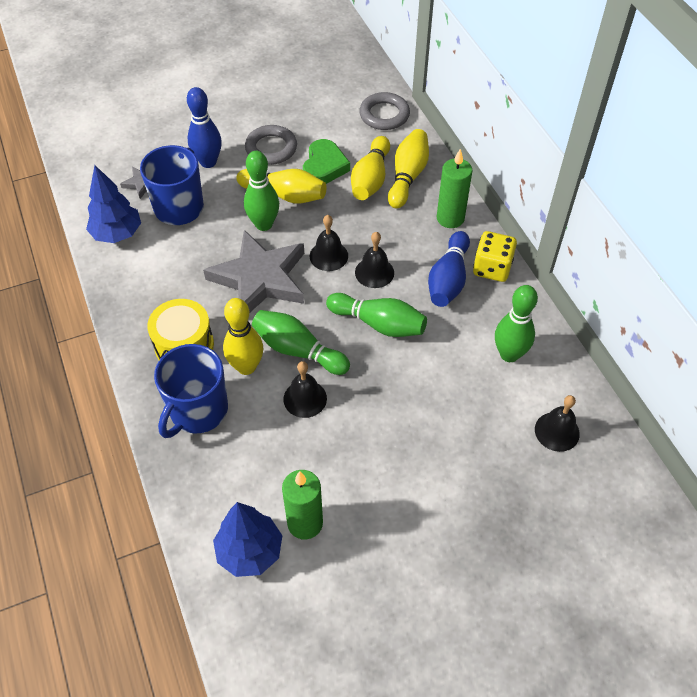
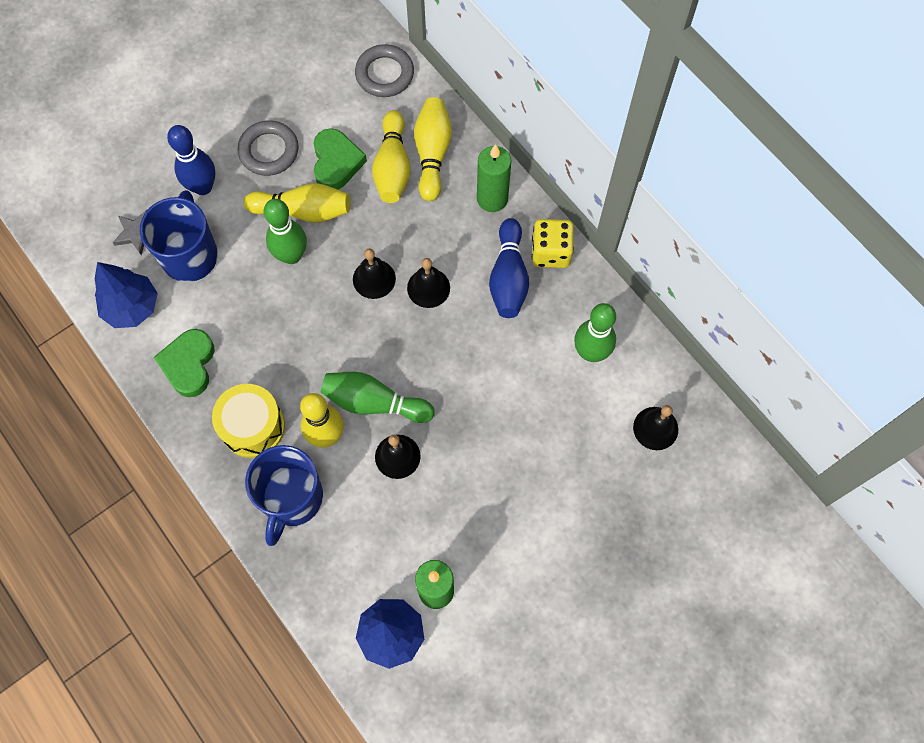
camera: 15 degrees left, 15 degrees up
grey star [203,230,304,313] -> none
green bowling pin [326,293,427,337] -> none
none -> green heart [154,329,215,397]

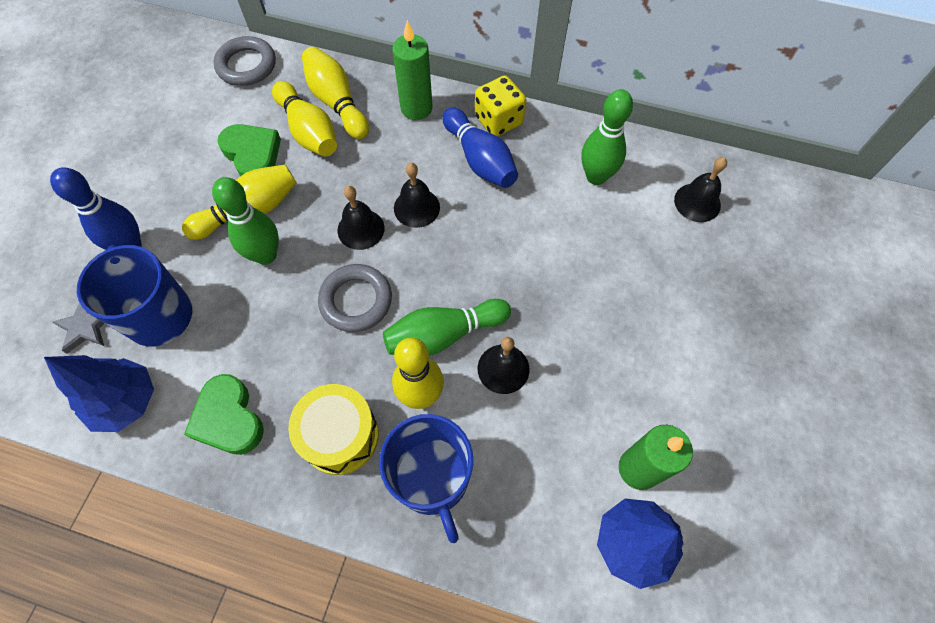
camera: 35 degrees left, 5 degrees down
grey ring [237,120,299,176] -> grey ring moved to [318,264,392,332]

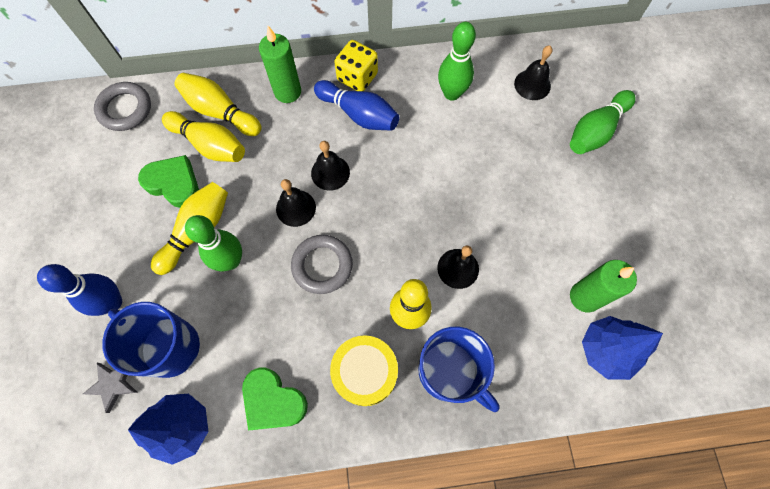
camera: 25 degrees left, 5 degrees up
green bowling pin [383,299,511,356] -> green bowling pin moved to [570,90,636,154]

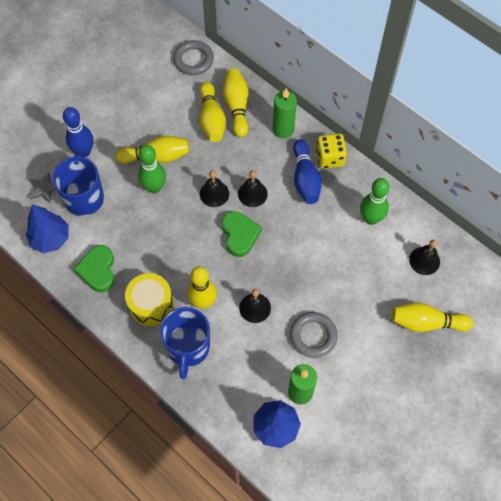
camera: 50 degrees right, 5 degrees down
green heart [138,155,199,208] -> green heart moved to [222,211,262,257]
grey ring [291,235,353,294] -> grey ring moved to [290,312,338,358]
green bowling pin [570,90,636,154] -> yellow bowling pin [392,302,473,332]

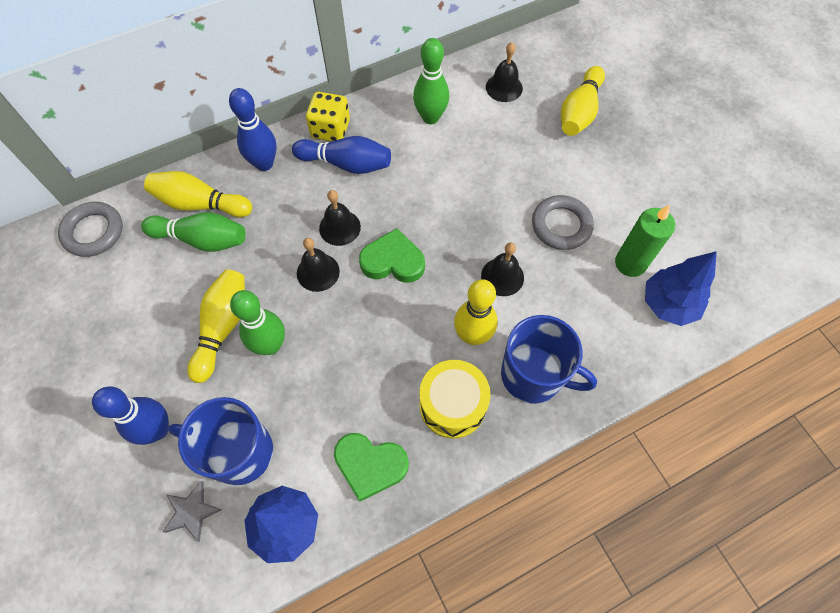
camera: 70 degrees left, 0 degrees up
yellow bowling pin [200,82,226,142] -> green bowling pin [141,212,246,252]
green candle [273,88,297,138] -> blue bowling pin [229,88,277,171]

